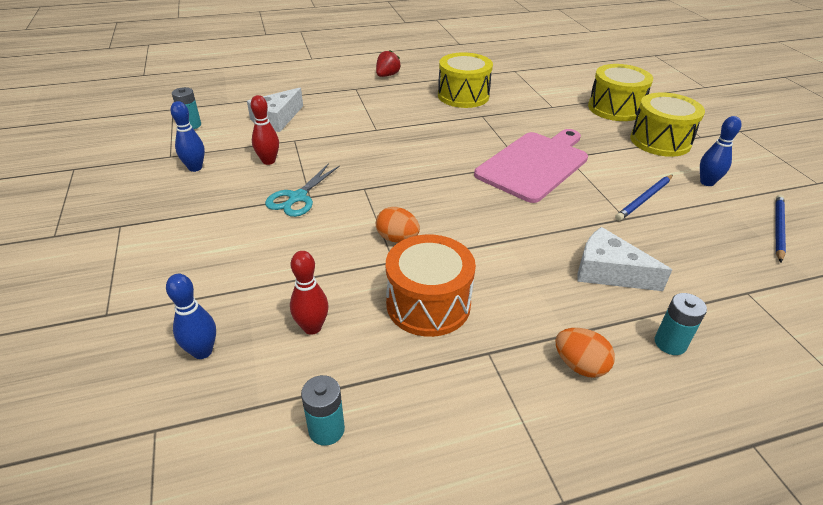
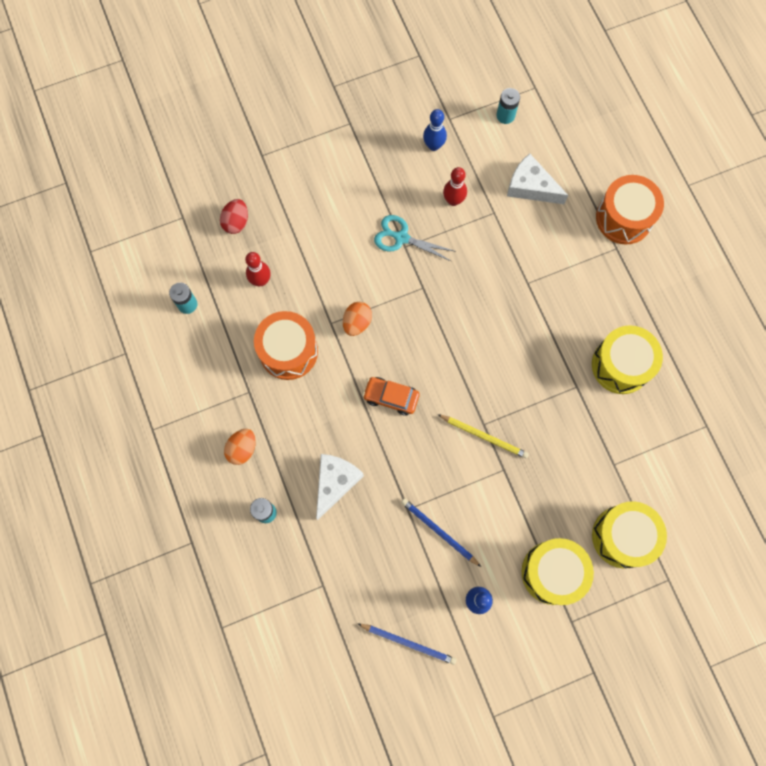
camera: 85 degrees right, 35 degrees up
blue bowling pin [166,274,216,359] -> red egg [220,199,248,234]
red strawberry [376,50,401,77] -> none
pink cutting board [474,129,588,203] -> yellow pencil [437,414,529,459]
none -> orange car [363,377,420,415]
none -> orange drum [596,175,664,244]

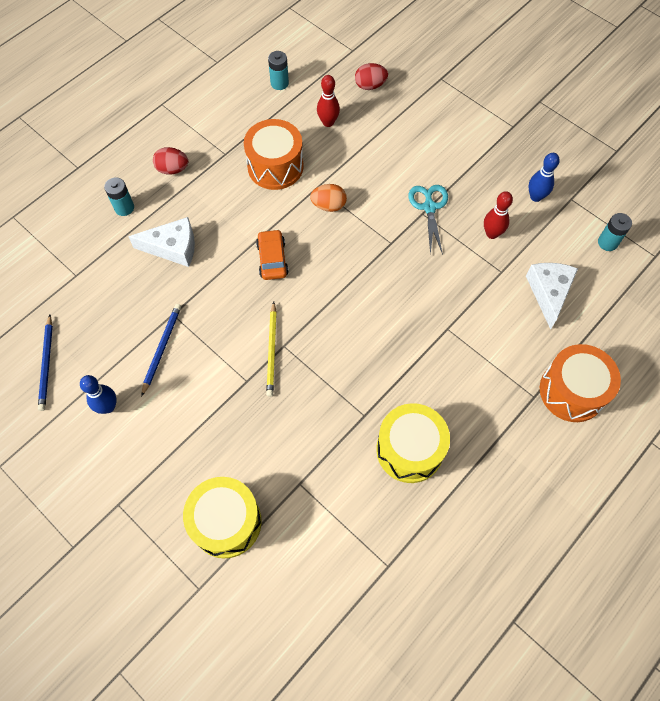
camera: 65 degrees right, 10 degrees down
orange egg [224,429,256,465] -> red egg [153,147,188,175]
yellow drum [522,538,594,605] -> none

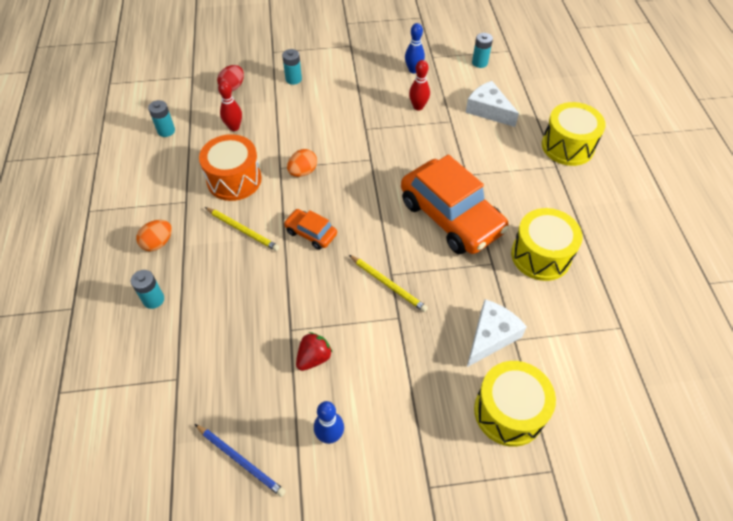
camera: 50 degrees left, 10 degrees down
white cheese [128,217,195,267] -> white cheese moved to [467,299,527,367]
blue pencil [141,304,181,397] -> red strawberry [296,332,333,371]
red egg [153,147,188,175] -> orange egg [136,220,172,251]
turquoise scissors [409,185,448,255] -> none
orange drum [540,344,621,422] -> yellow drum [542,102,606,166]
none -> yellow pencil [205,207,279,251]
none -> turquoise battery [282,49,302,85]
none -> orange car [401,155,509,254]

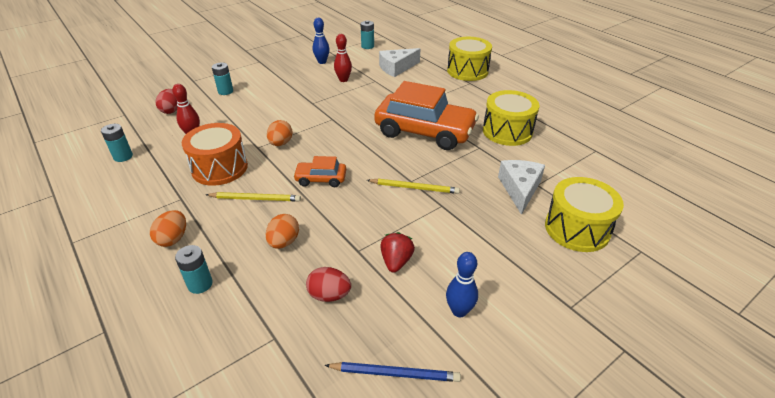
camera: 30 degrees left, 15 degrees down
white cheese [466,81,519,127] -> white cheese turned 45 degrees counterclockwise [379,48,420,77]
none -> orange egg [265,214,299,249]
none -> red egg [306,267,351,302]

